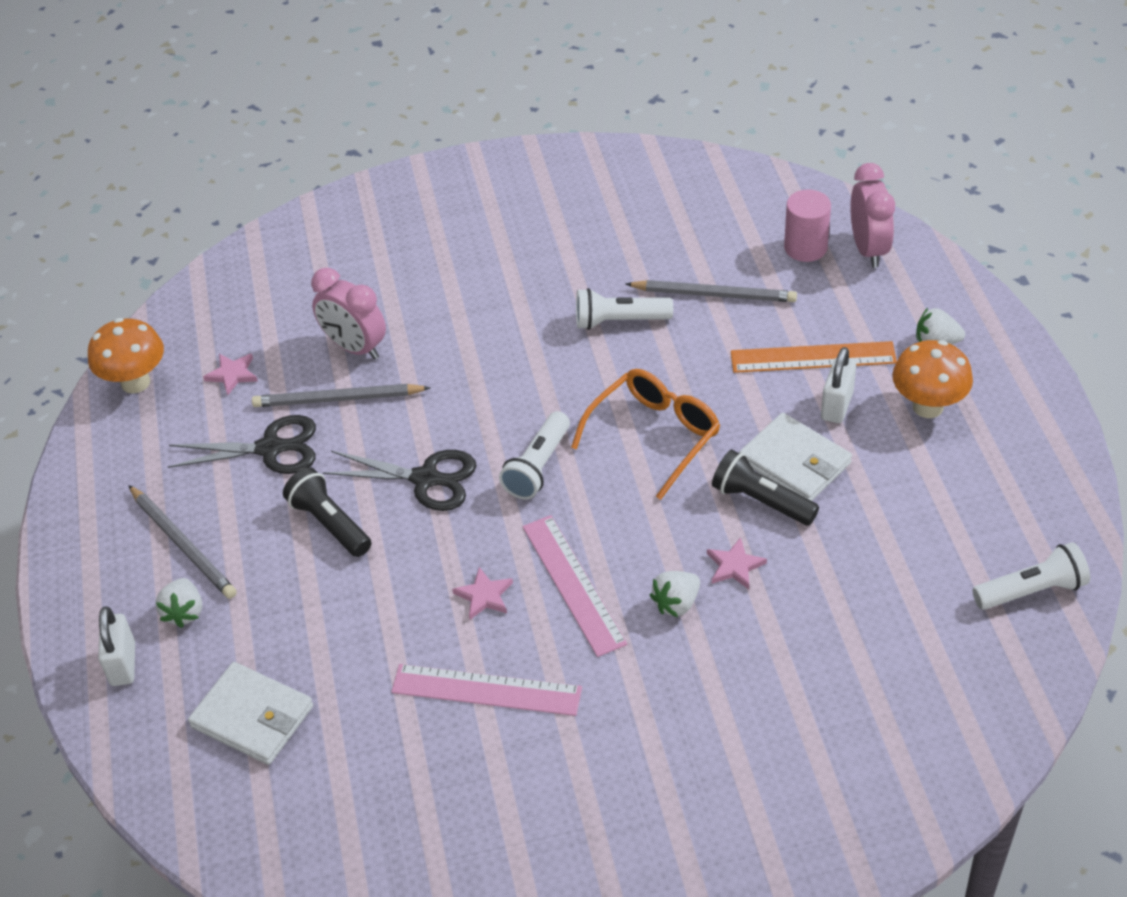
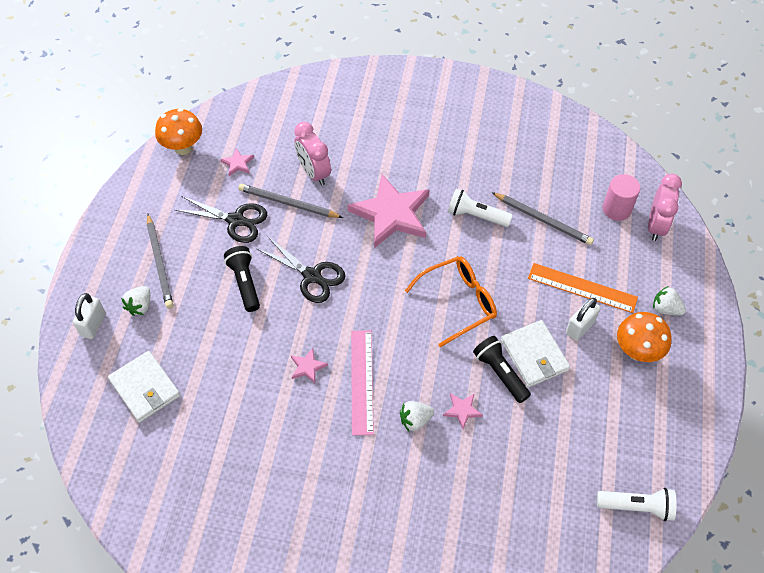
camera: 20 degrees right, 10 degrees up
pink ruler [391,664,582,716] -> none
white flashlight [499,411,570,500] -> none
none -> pink star [347,174,429,248]

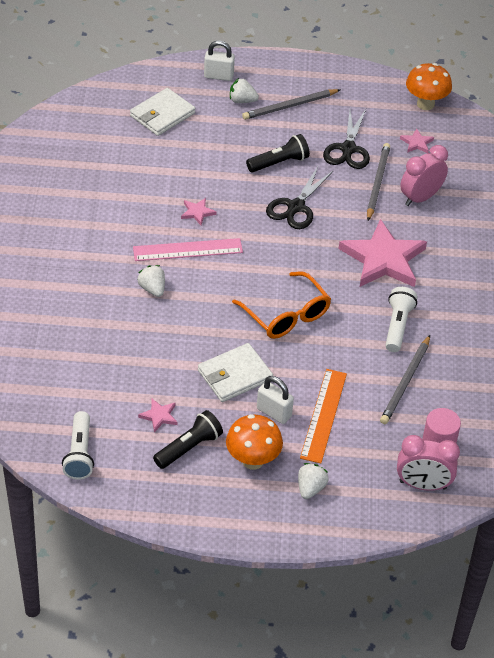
camera: 80 degrees right, 10 degrees down
pink star [443,393,483,429] -> pink star moved to [138,399,178,432]
black flashlight [473,336,531,403] -> black flashlight moved to [153,410,223,469]

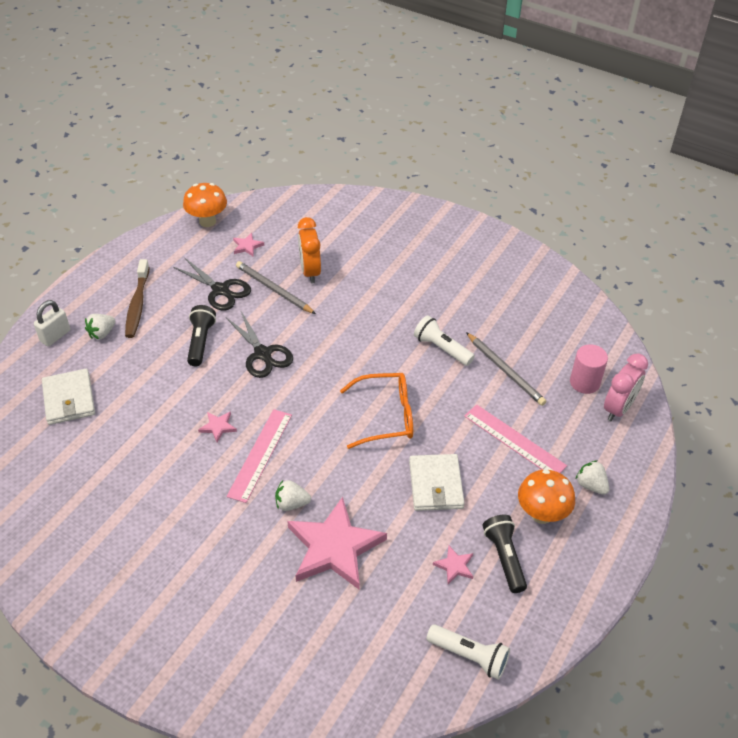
camera: 60 degrees left, 0 degrees up
grey pencil [242,89,341,120] -> brown toothbrush [125,259,150,338]
white padlock [257,376,294,424] -> none
orange ruler [300,369,347,464] -> pink ruler [464,404,567,473]
pink star [339,219,427,287] -> pink star moved to [287,497,387,590]
pink clock [400,145,448,206] -> orange clock [298,217,321,284]

